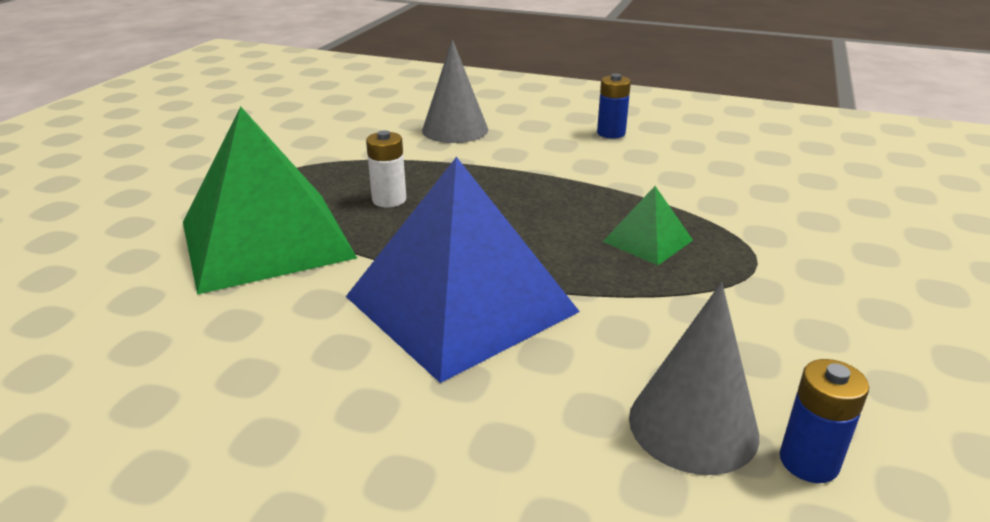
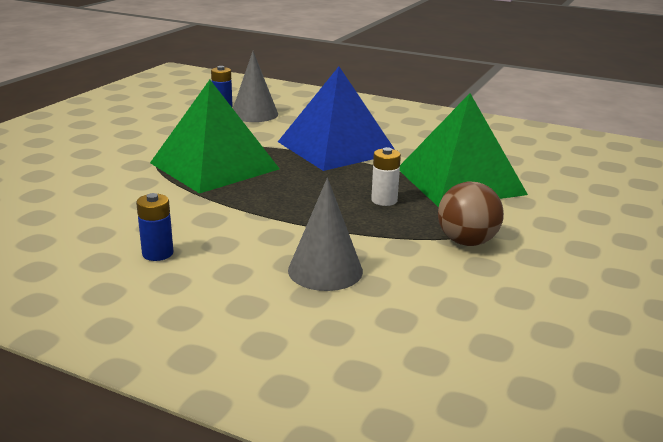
camera: 175 degrees left, 5 degrees down
green pyramid [603,186,693,265] -> green pyramid [150,80,280,194], size x2.27
none -> brown ball [438,182,504,246]

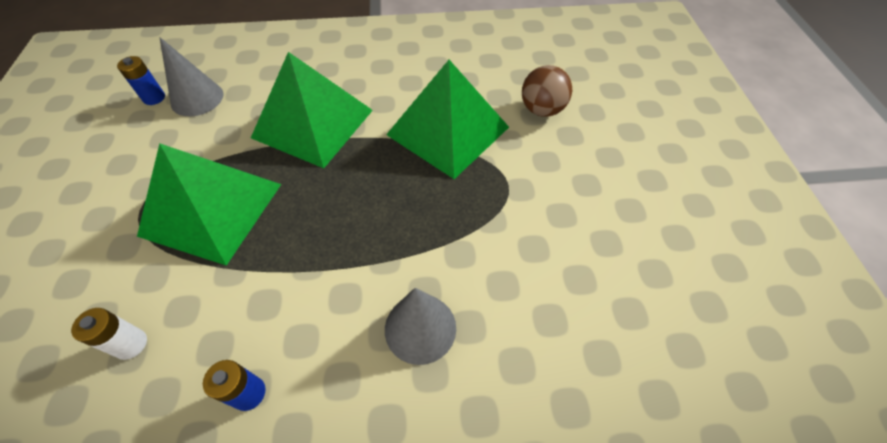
camera: 30 degrees left, 30 degrees up
blue pyramid [278,67,395,171] -> green pyramid [251,52,373,168]
white battery [371,147,401,206] -> white battery moved to [71,308,147,360]
brown ball [438,182,504,246] -> brown ball moved to [522,65,572,117]

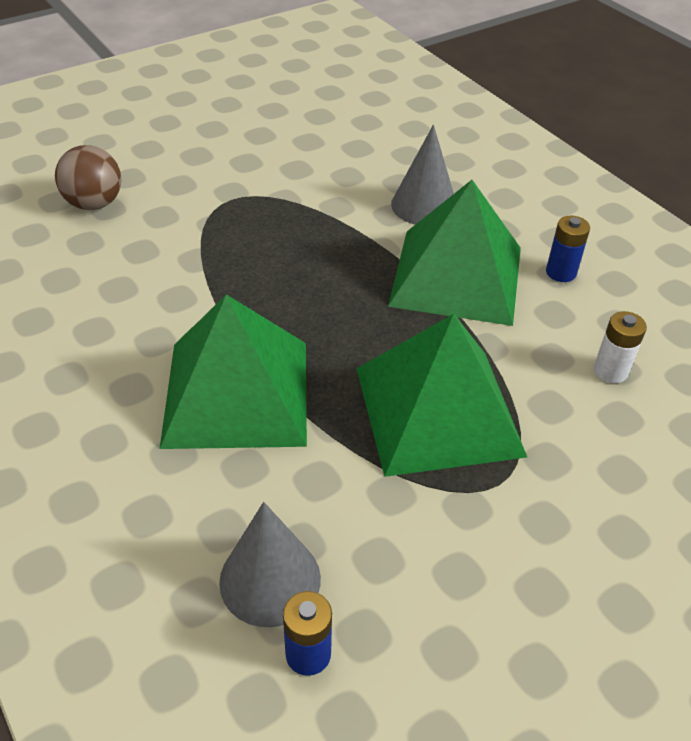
camera: 120 degrees left, 10 degrees down
green pyramid [386,60,509,179] -> green pyramid moved to [388,180,521,326]

